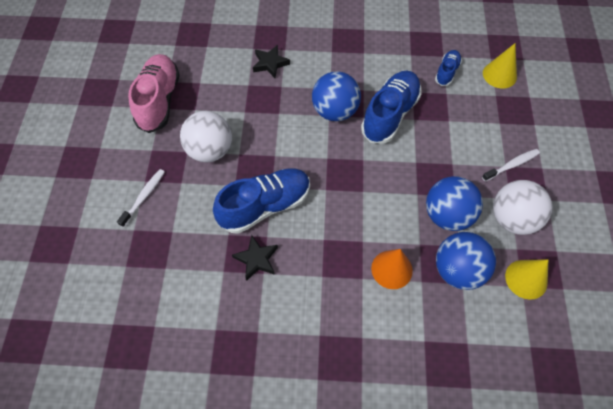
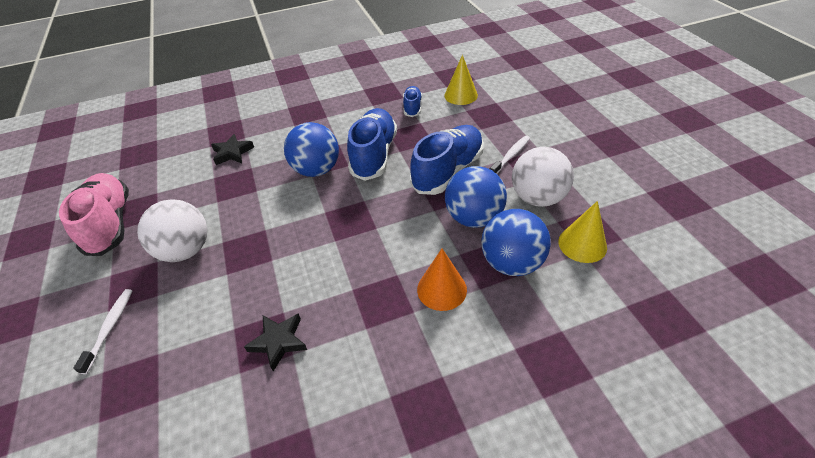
camera: 20 degrees left, 15 degrees down
blue shoe [213,168,310,234] -> blue shoe moved to [410,125,484,195]

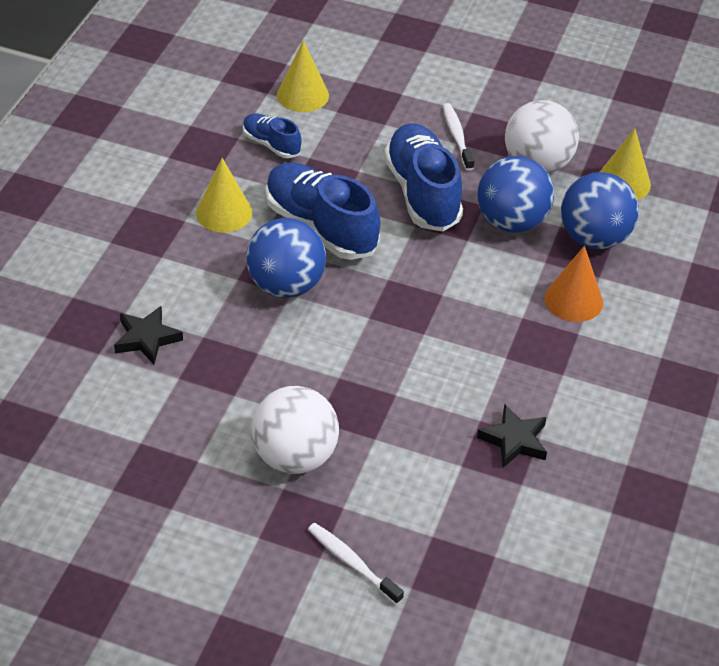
camera: 55 degrees left, 0 degrees up
pink shoe [59,173,129,256] -> none
none -> yellow cone [196,158,252,233]

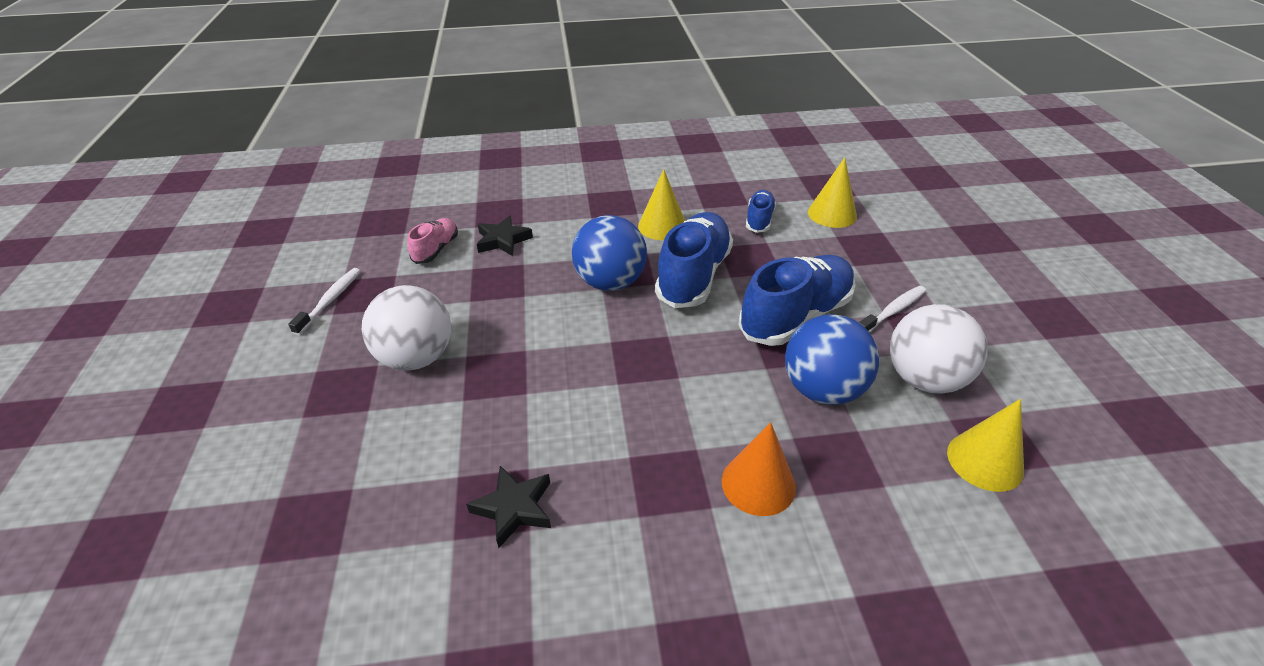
camera: 65 degrees right, 5 degrees down
white toothbrush [308,523,404,605] -> white toothbrush moved to [288,268,360,335]
blue ball [561,172,639,249] -> none
none -> pink shoe [407,218,458,264]

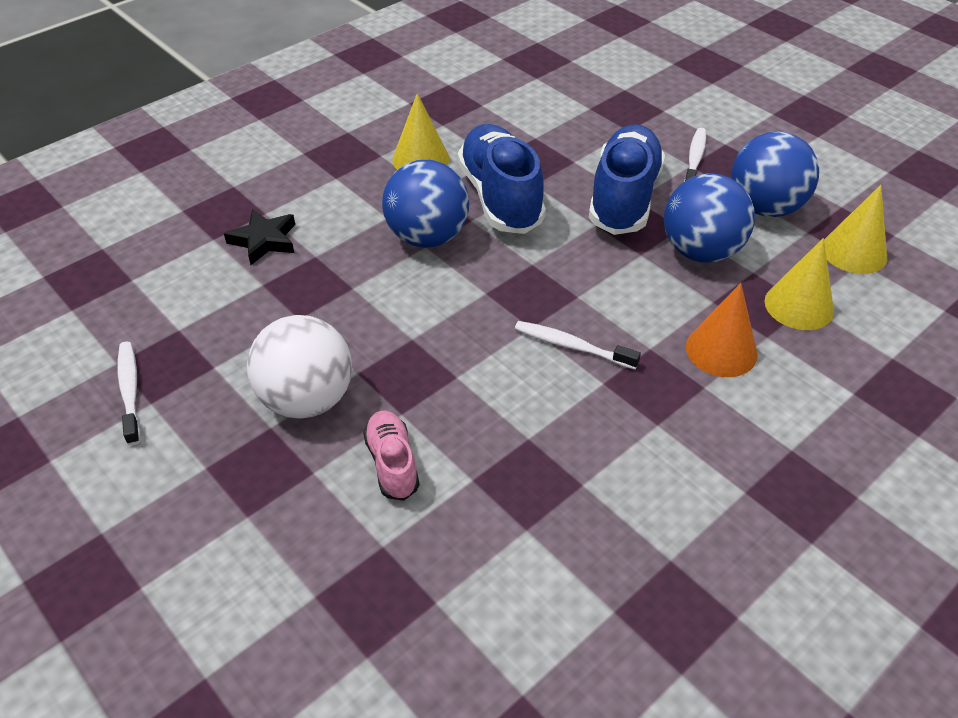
camera: 35 degrees left, 5 degrees up
pink shoe [407,218,458,264] -> pink shoe moved to [363,411,419,501]
black star [466,466,551,548] -> none
blue shoe [746,190,776,233] -> none
yellow cone [808,157,857,228] -> yellow cone moved to [764,238,834,330]
white ball [890,304,988,394] -> blue ball [731,131,819,217]
none -> white toothbrush [515,321,641,369]

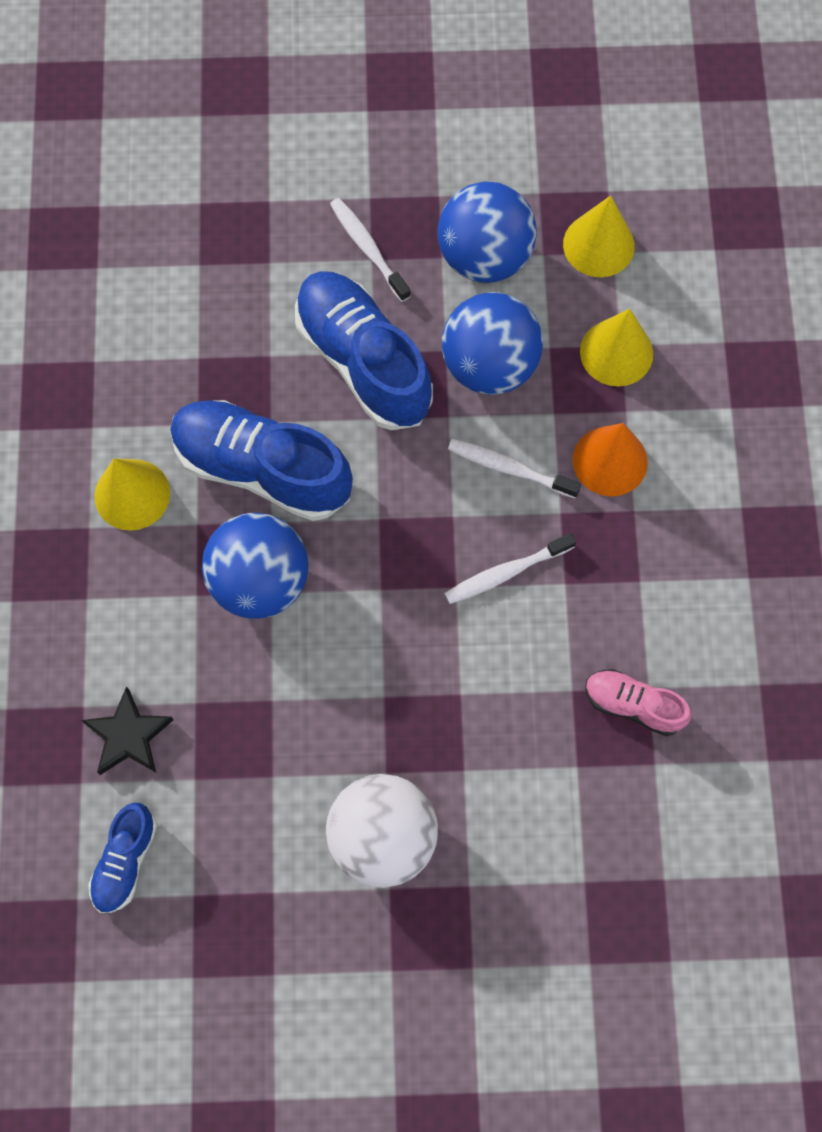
camera: 50 degrees left, 25 degrees up
white toothbrush [118,342,140,445] -> white toothbrush moved to [448,439,581,498]
pink shoe [363,411,419,501] -> pink shoe moved to [585,669,691,736]
none -> blue shoe [88,802,157,913]

